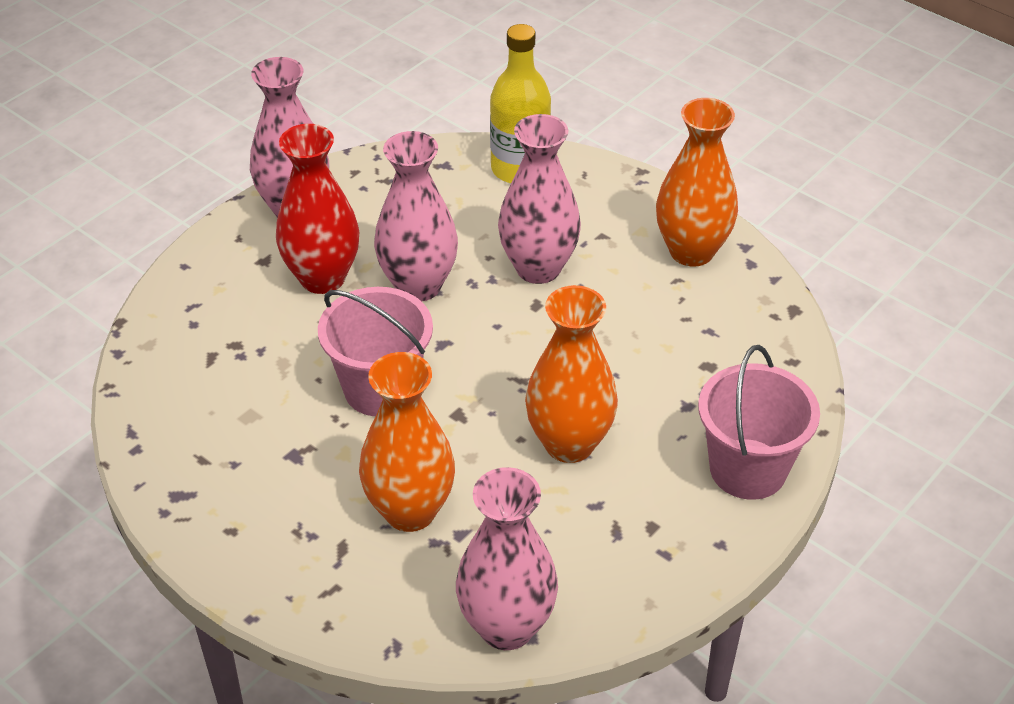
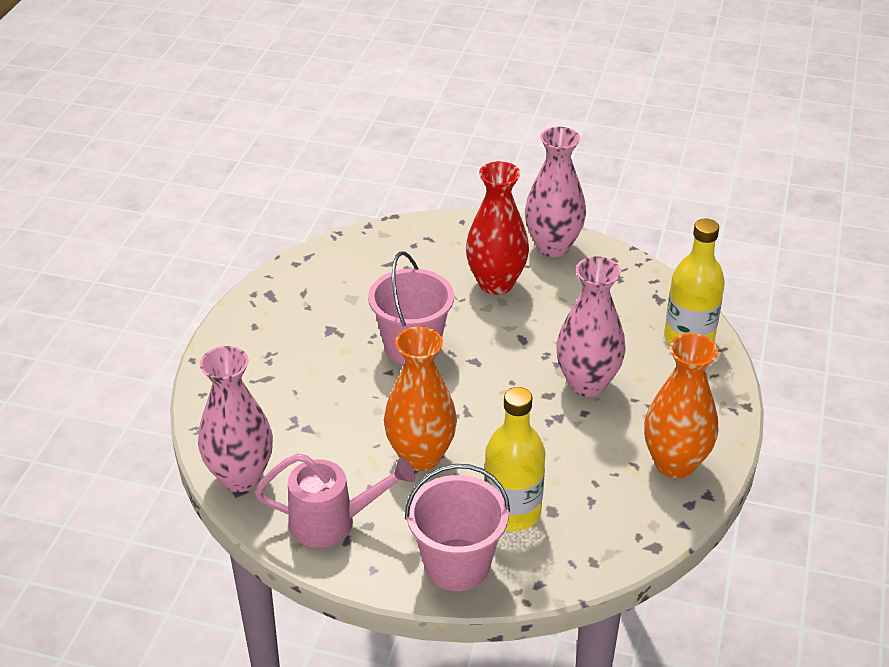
camera: 65 degrees right, 5 degrees down
orange vase [359,352,455,532] -> none
pink vase [374,131,458,302] -> none
none -> pink watering can [255,453,416,548]
none -> yellow bottle [484,387,545,531]

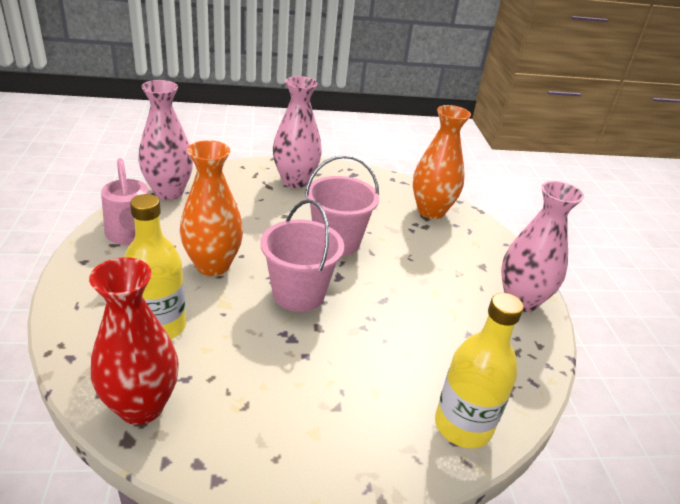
camera: 65 degrees right, 5 degrees down
pink bucket [405,464,510,591] -> pink bucket moved to [260,199,344,312]
red vase [466,161,529,295] -> red vase moved to [89,257,179,425]
pink vase [556,256,626,397] -> pink vase moved to [273,76,322,188]
orange vase [644,333,718,479] -> orange vase moved to [413,105,471,219]

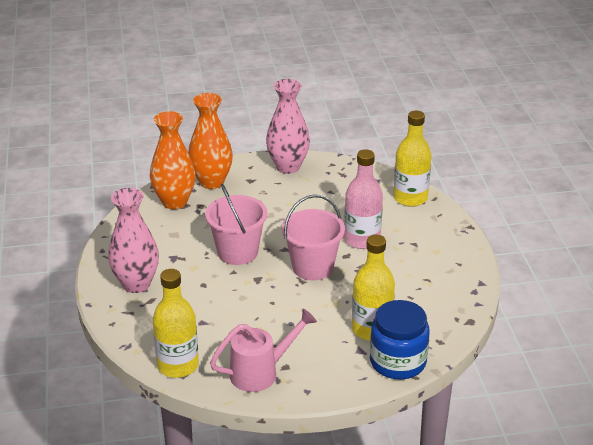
camera: 90 degrees left, 0 degrees up
red vase [89,257,179,425] -> none
pink vase [138,80,193,200] -> yellow bottle [153,269,199,378]
orange vase [180,140,243,276] -> orange vase moved to [188,93,233,189]
none -> pink bottle [344,149,383,249]
none -> blue jar [370,300,430,379]

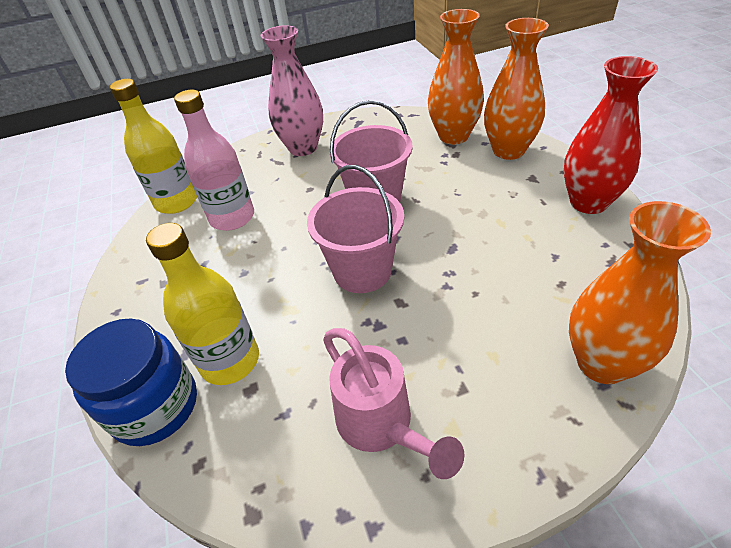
camera: 85 degrees right, 10 degrees up
pink watering can [210,308,317,392] -> pink watering can moved to [323,328,464,479]
pink vase [266,79,310,174] -> red vase [564,56,658,214]
pink bottle [344,149,383,249] -> pink bottle moved to [174,90,254,231]
yellow bottle [393,111,431,207] -> orange vase [569,201,711,384]

